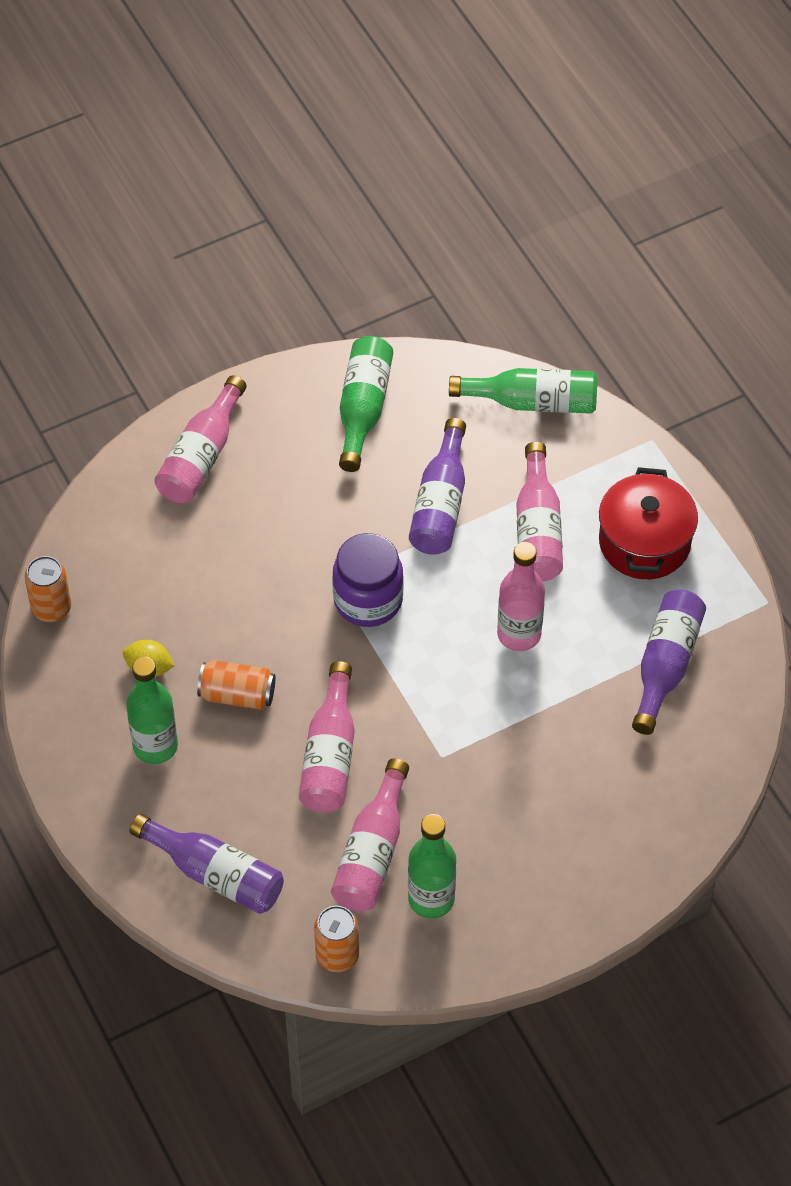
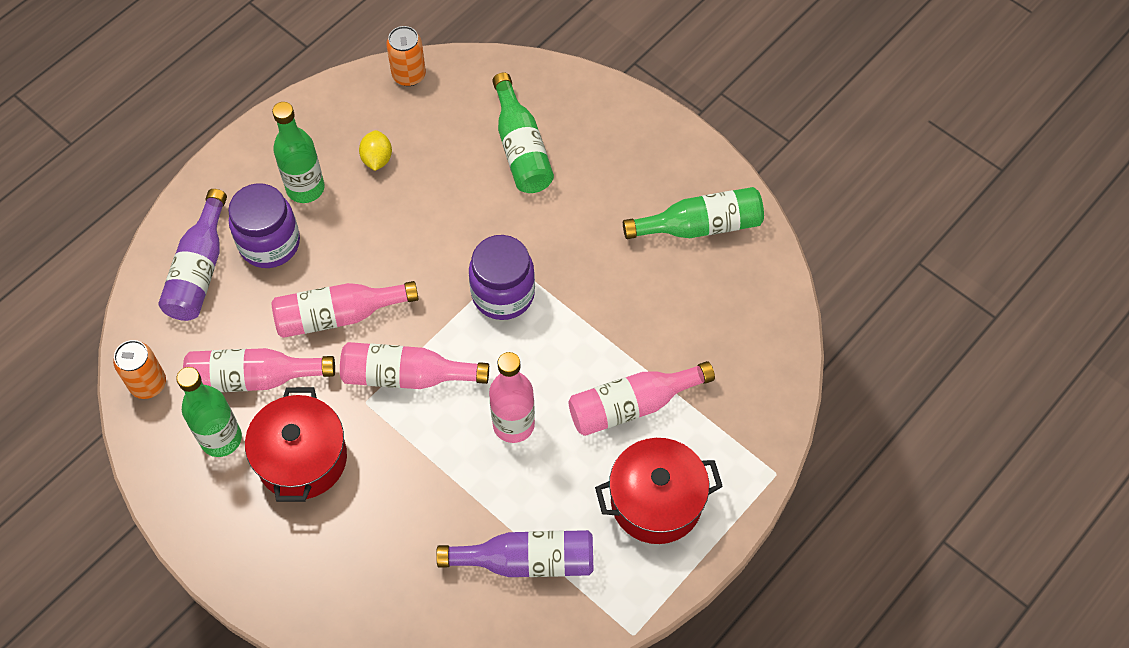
camera: 70 degrees right, 5 degrees up
pink bottle [154,375,247,503] -> pink bottle moved to [340,342,489,389]
orange can [197,660,275,710] -> none
purple bottle [409,418,466,555] -> none
green bottle [449,368,598,414] -> green bottle moved to [492,72,554,193]
none -> purple jar [228,183,300,268]
none -> red pot [245,387,347,502]

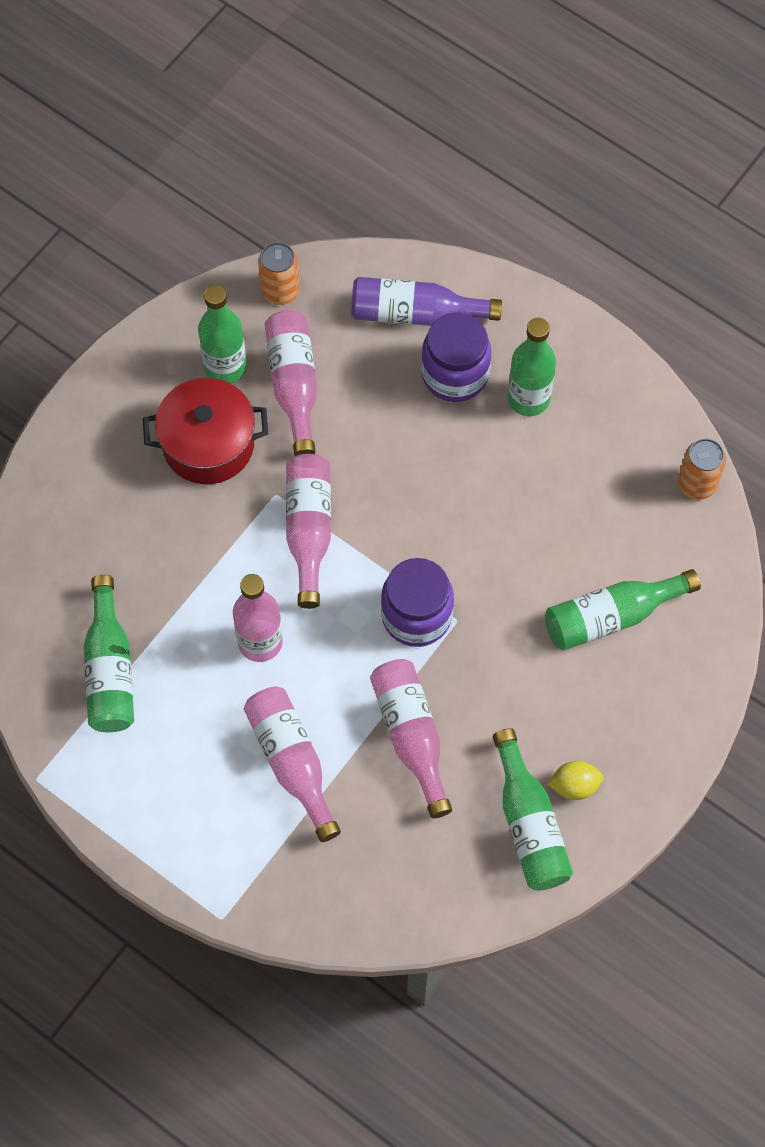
camera: 85 degrees right, 5 degrees up
pink bottle [271,281,419,338] -> pink bottle moved to [370,659,452,818]
yellow lemon [359,130,392,171] -> yellow lemon moved to [547,761,604,800]
purple bottle [436,530,593,577] -> green bottle [84,575,134,732]
red pot [595,438,723,544] -> none

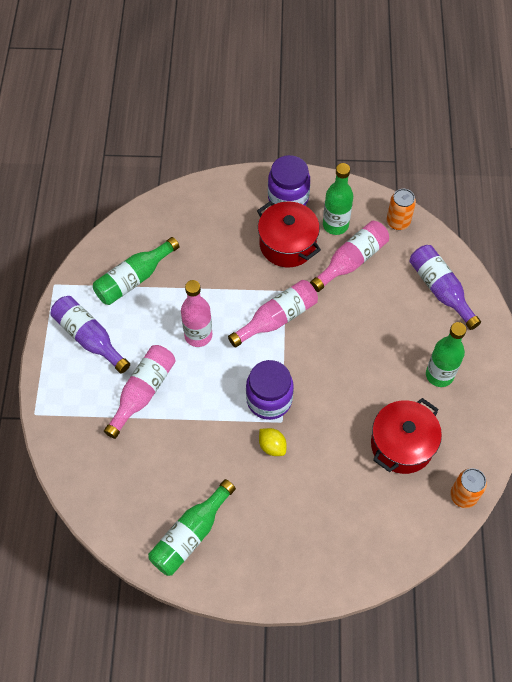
camera: 55 degrees right, 5 degrees down
pink bottle [370,659,452,818] -> none
purple jar [421,312,491,402] -> purple jar moved to [268,155,310,206]
green bottle [545,569,701,651] -> none
yellow lemon [547,761,604,800] -> yellow lemon moved to [259,428,287,456]
none -> purple bottle [51,296,130,374]
none -> red pot [371,398,442,474]

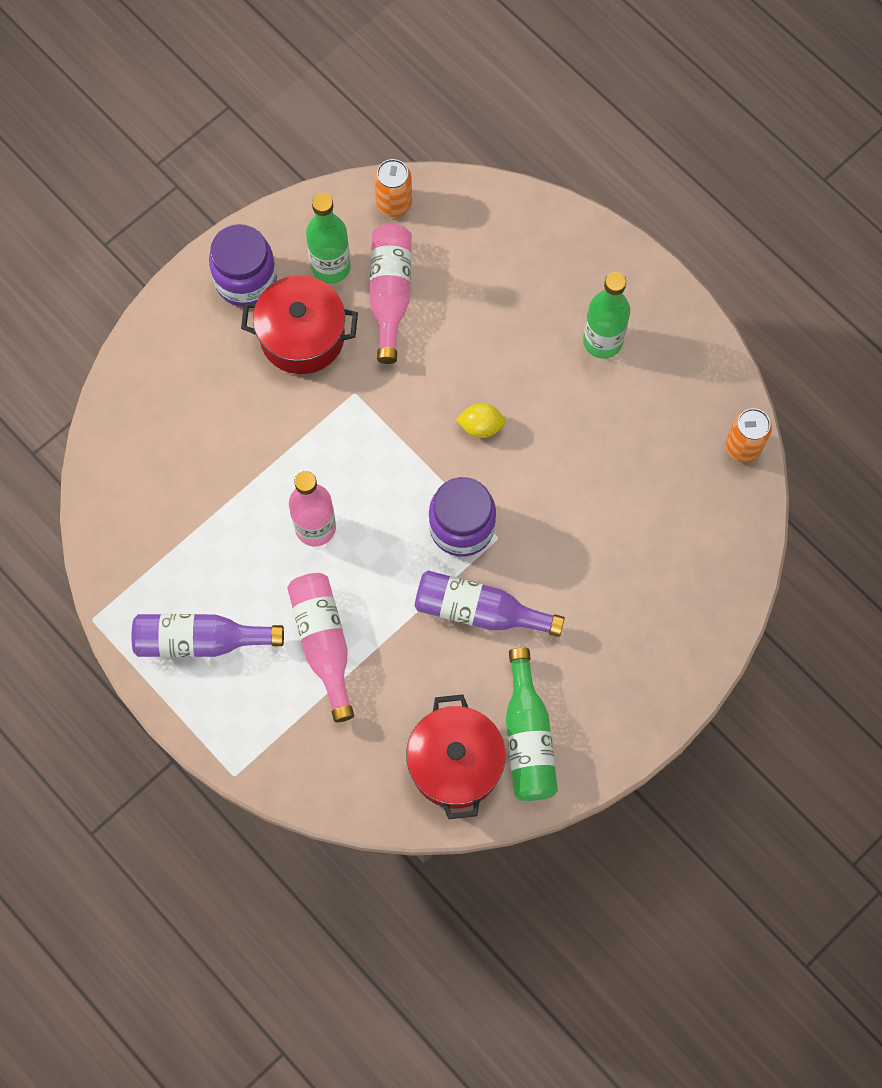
camera: 45 degrees left, 10 degrees up
green bottle [93,237,180,305] -> none
pink bottle [228,280,318,348] -> none
yellow lemon [259,428,287,456] -> yellow lemon moved to [456,403,506,438]
red pot [371,398,442,474] -> red pot moved to [406,694,506,819]
purple bottle [410,245,481,330] -> purple bottle moved to [415,571,565,637]

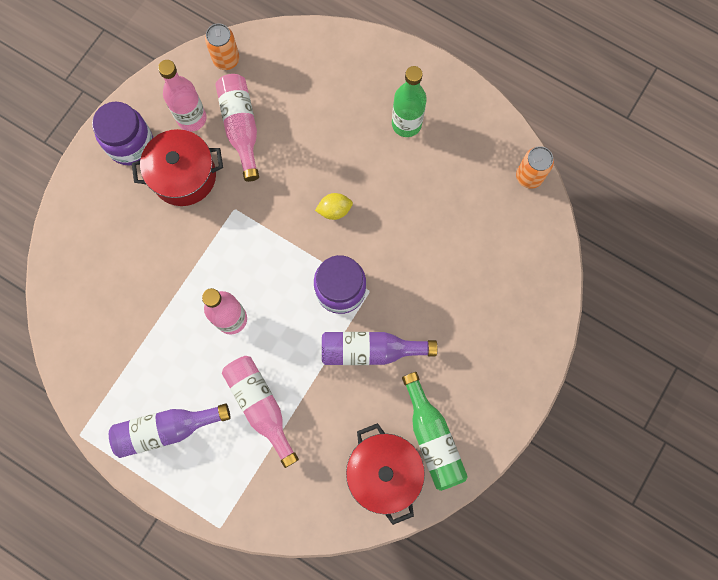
camera: 15 degrees left, 5 degrees up
green bottle [306,193,350,284] -> pink bottle [158,60,206,132]

